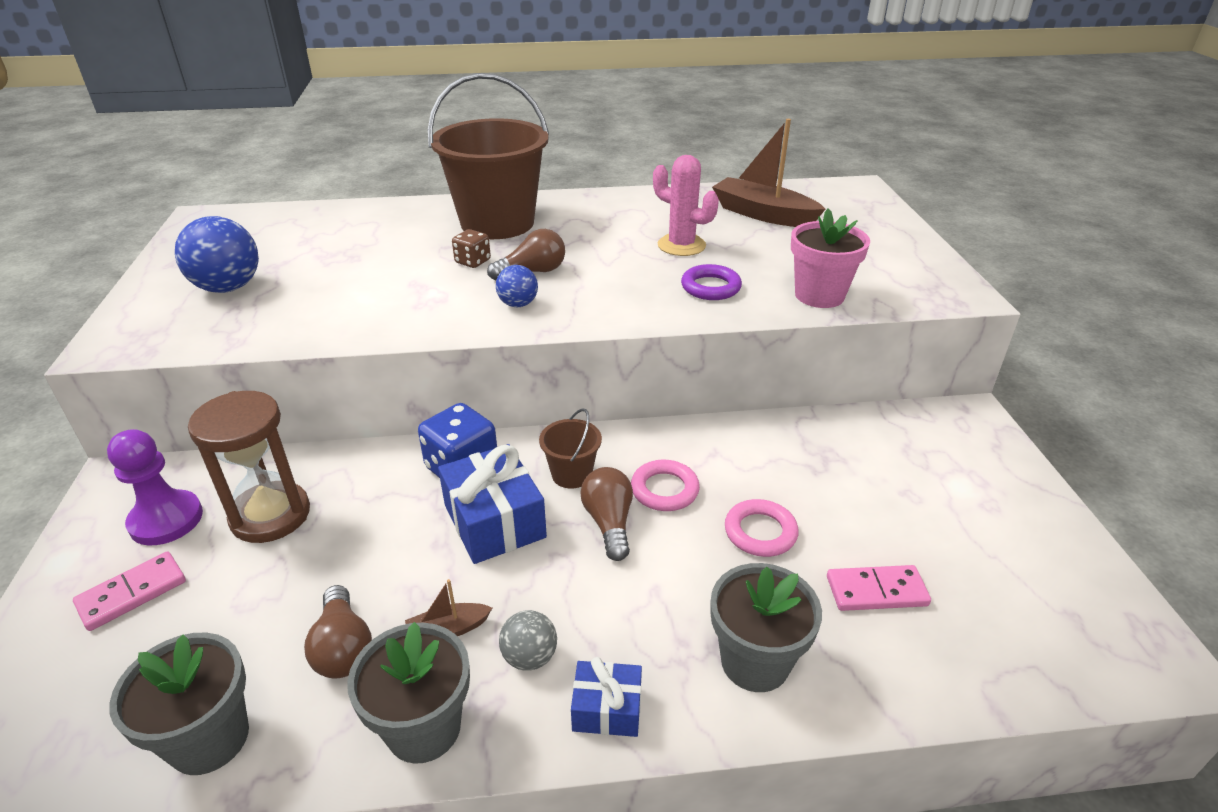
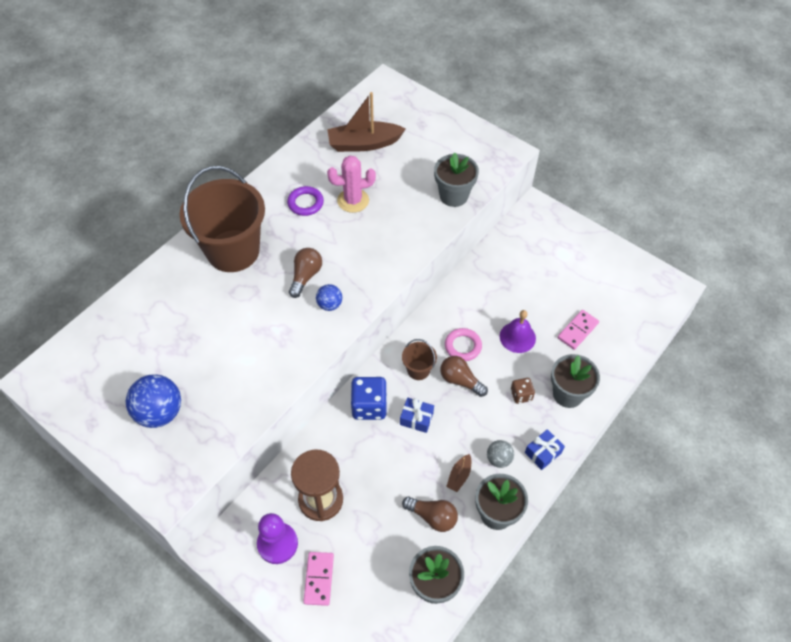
camera: 45 degrees left, 20 degrees up
blue gift [438,444,547,564] -> blue gift [400,398,434,433], size x0.57
brown dice [452,229,491,268] -> brown dice moved to [511,378,535,404]
purple ring [681,264,742,300] -> purple ring moved to [287,186,324,216]
pink ring [725,499,799,557] -> purple bell [500,310,536,353]
pink flower pot [791,209,870,308] -> grey flower pot [434,152,479,207]

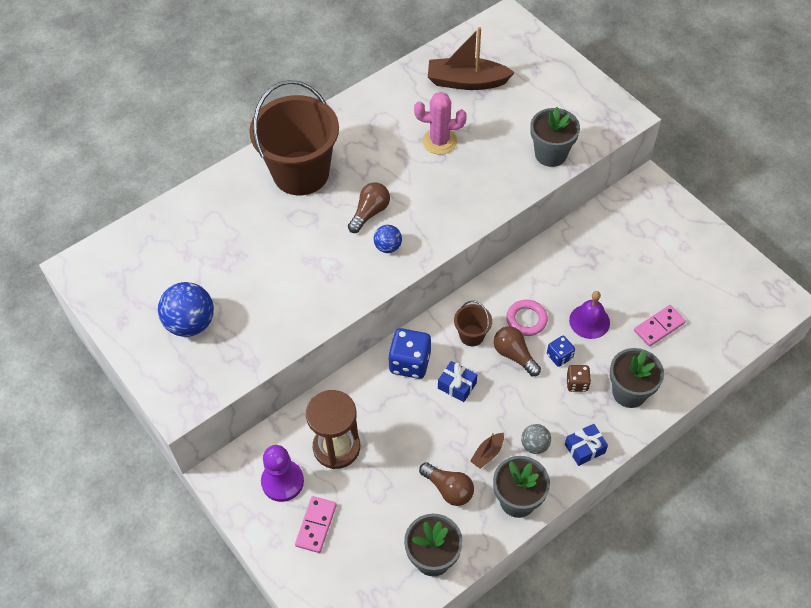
camera: 15 degrees right, 0 degrees up
purple ring [287,186,324,216] -> none
none -> blue dice [547,336,575,367]

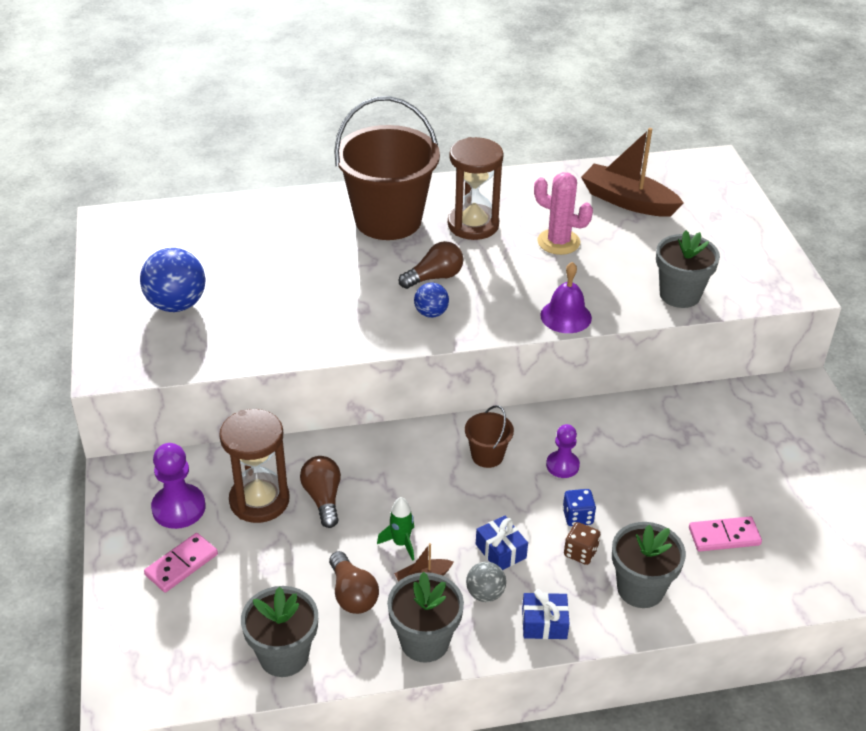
camera: 25 degrees right, 15 degrees down
blue dice [388,328,431,379] -> none
blue gift [438,361,477,402] -> blue gift moved to [476,516,528,570]
brown light bulb [494,326,541,376] -> brown light bulb moved to [300,456,341,528]
pink ring [506,300,548,336] -> purple pawn [546,424,580,478]
purple bell [569,291,610,339] -> purple bell moved to [540,262,592,333]
none -> green rocket [377,497,414,561]
none -> brown hourglass [448,137,504,240]

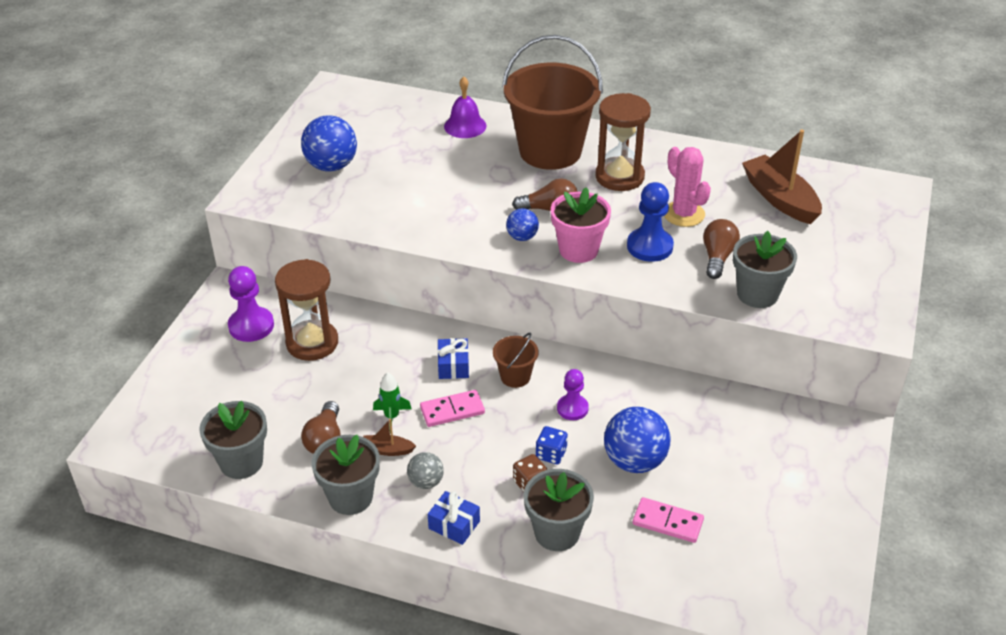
camera: 30 degrees right, 0 degrees up
pink domino [144,533,218,593] -> pink domino moved to [420,390,485,427]
brown light bulb [300,456,341,528] -> brown light bulb moved to [703,219,740,279]
blue gift [476,516,528,570] -> blue gift moved to [437,338,469,379]
purple bell [540,262,592,333] -> purple bell moved to [444,77,487,138]
none -> pink flower pot [551,187,611,263]
none -> blue ball [604,407,670,473]
none -> blue pawn [627,182,674,262]

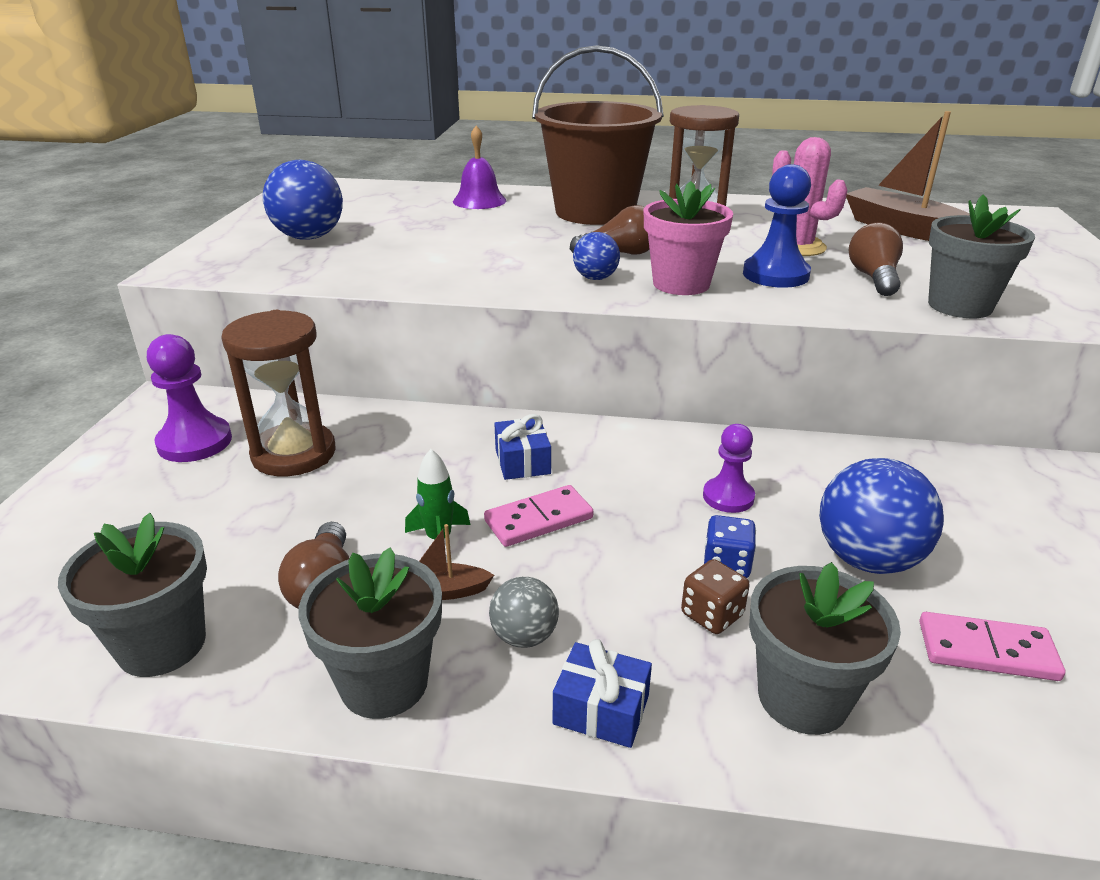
camera: 10 degrees left, 10 degrees down
brown bucket [493,333,539,388] -> none

